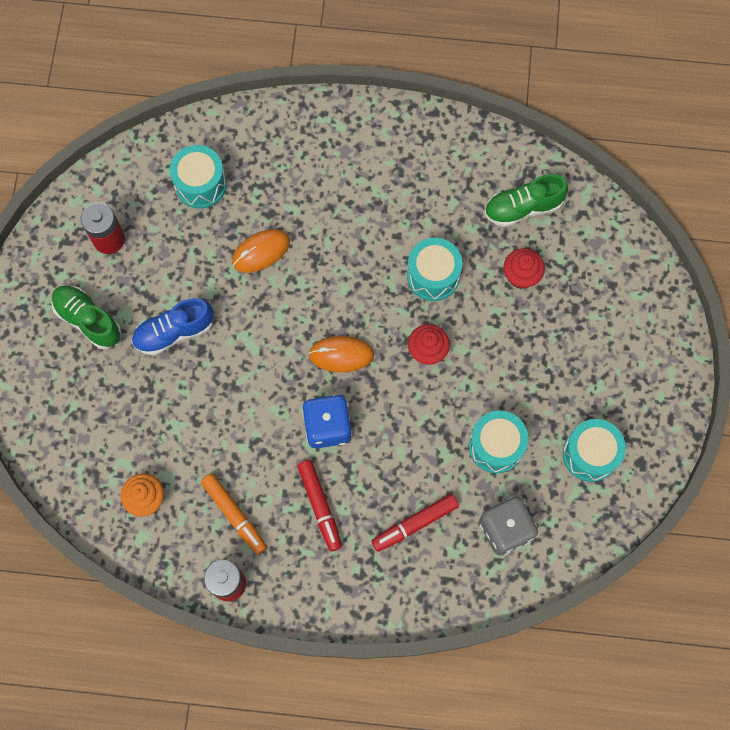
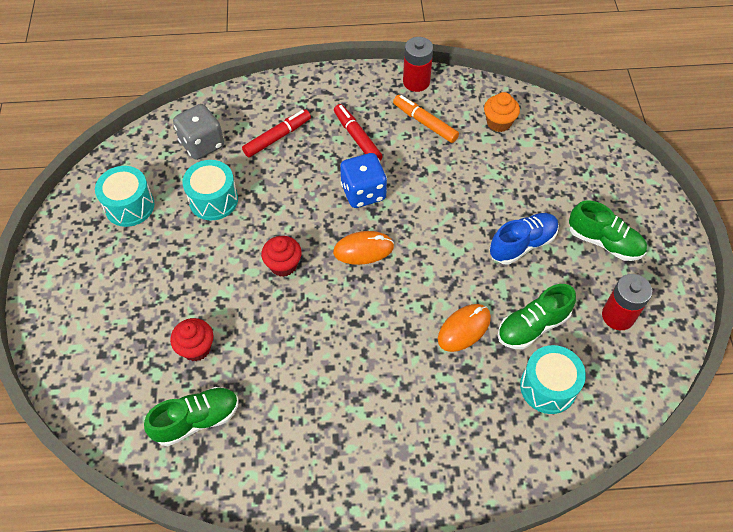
camera: 170 degrees right, 15 degrees down
turquoise drum [407,238,463,301] -> none
none -> green shoe [498,284,576,349]

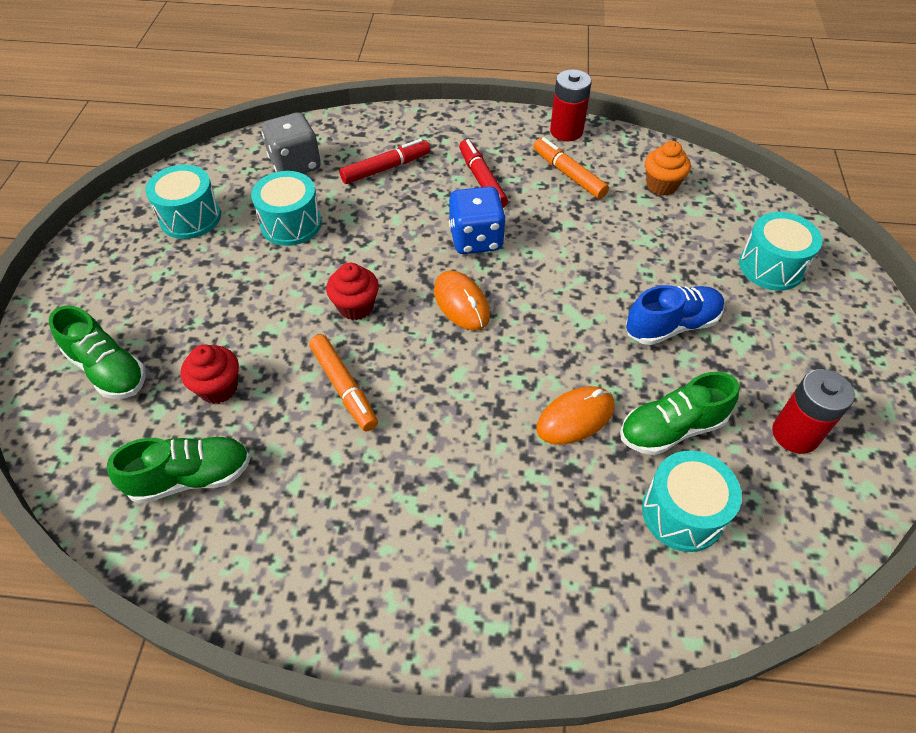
camera: 10 degrees right, 5 degrees down
orange mouse [333,231,394,265] -> orange mouse turned 60 degrees clockwise [434,271,490,331]
green shoe [569,200,647,261] -> green shoe moved to [49,305,146,399]
none -> orange marker [309,334,378,431]
none -> turquoise drum [739,212,822,291]

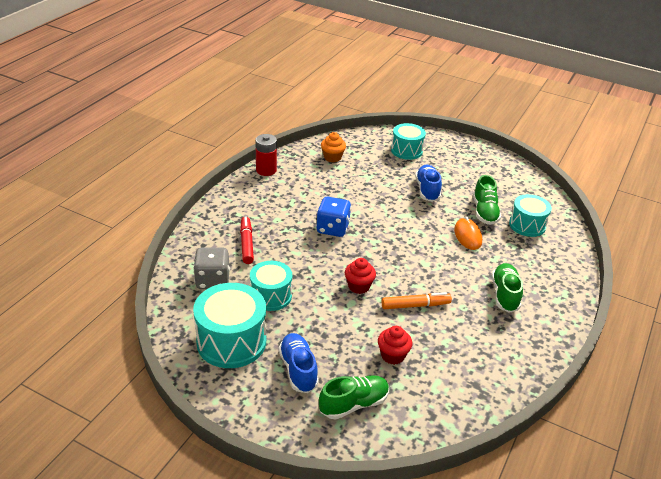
camera: 70 degrees left, 15 degrees down
green shoe [107,436,250,504] -> green shoe moved to [492,263,523,313]
turquoise drum [145,165,221,239] -> turquoise drum [193,283,266,368], size x1.55
orange mouse [434,271,490,331] -> none
red marker [459,139,508,208] -> none
orange marker [533,137,609,199] -> none
red battery [772,369,855,454] -> none
none -> blue shoe [279,333,319,393]

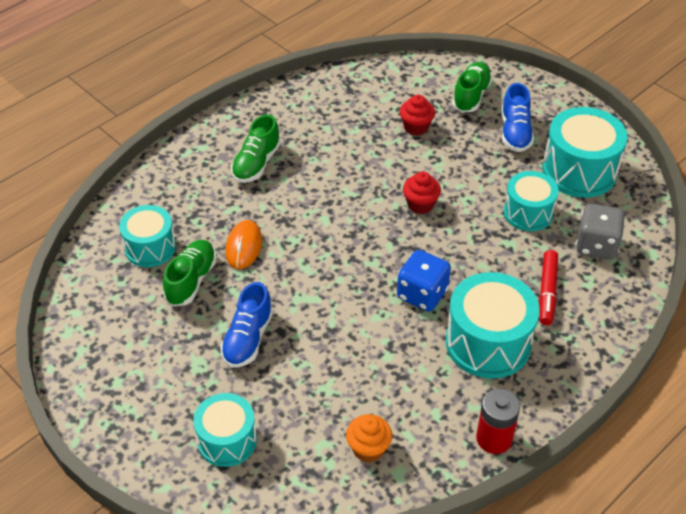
camera: 160 degrees left, 10 degrees up
green shoe [319,375,389,420] -> green shoe turned 120 degrees clockwise [452,62,493,113]
orange marker [382,292,452,309] -> none
none -> turquoise drum [446,272,540,379]

